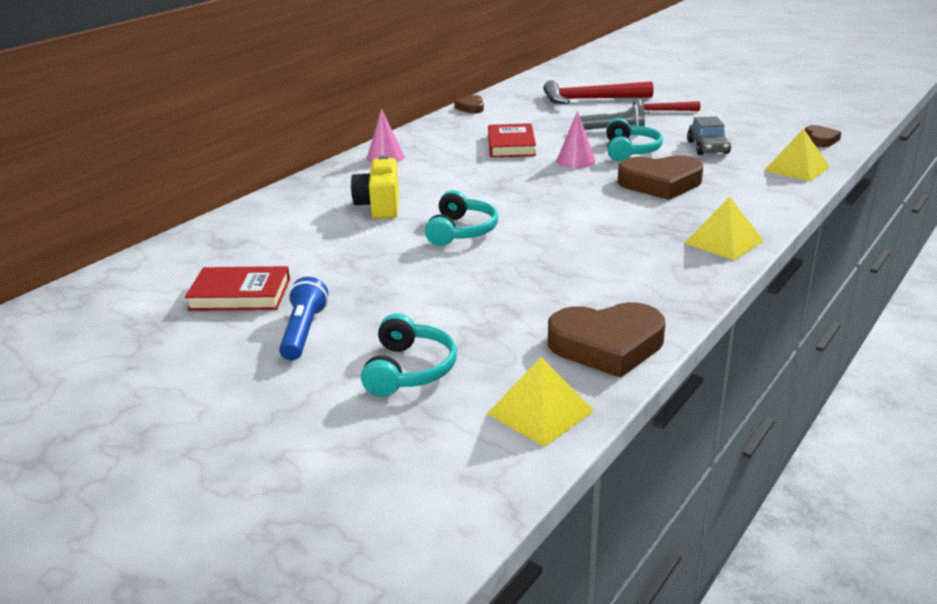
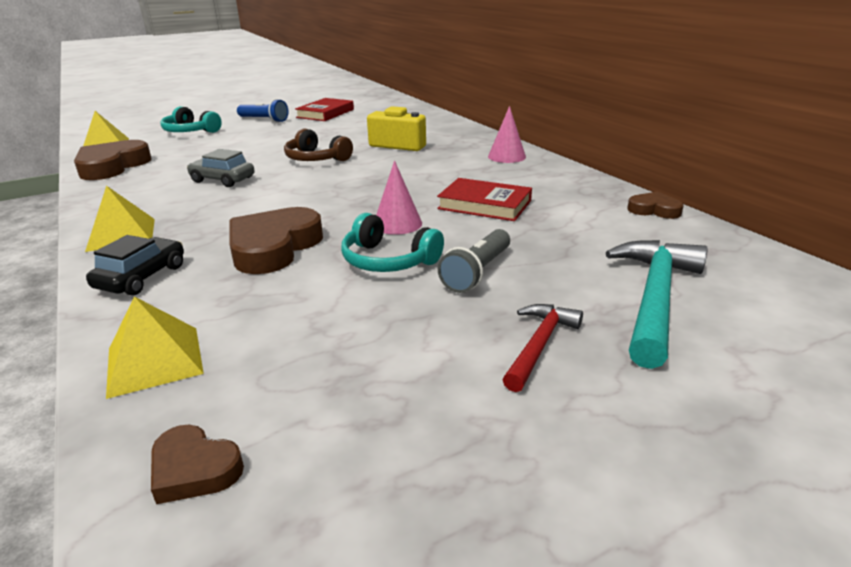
camera: 115 degrees right, 0 degrees up
turquoise headphones [425,190,498,246] -> brown headphones [284,128,353,161]
red hammer [543,80,654,104] -> turquoise hammer [606,240,708,369]
grey car [687,116,731,155] -> grey car moved to [187,149,255,187]
none -> black car [86,235,184,296]

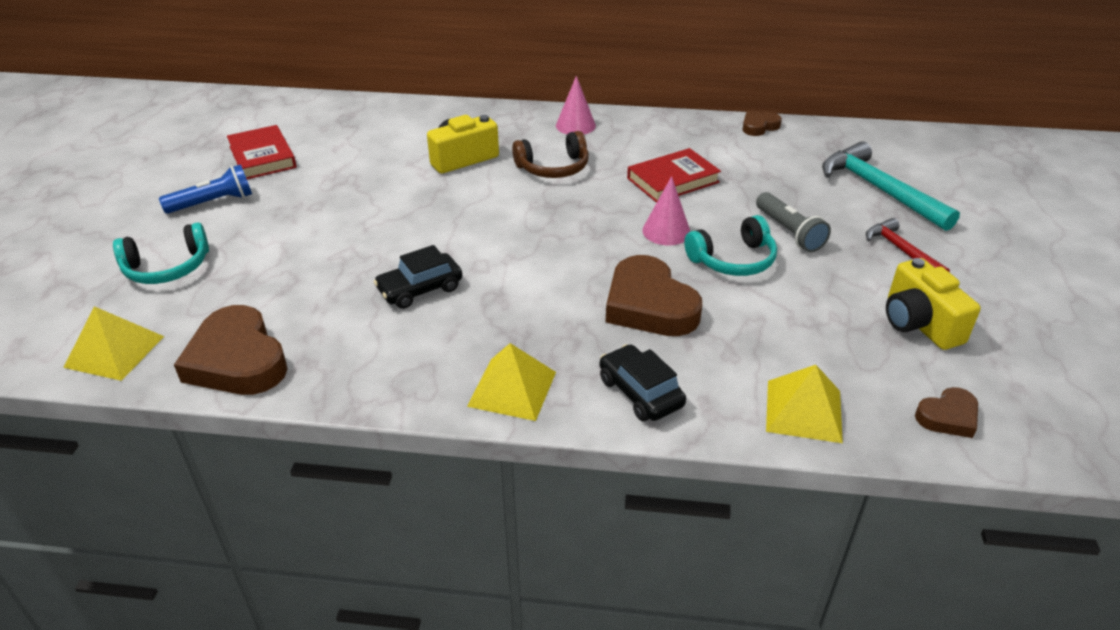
camera: 55 degrees left, 10 degrees up
grey car [187,149,255,187] -> black car [374,245,462,309]
brown headphones [284,128,353,161] -> brown headphones moved to [512,131,589,178]
none -> yellow camera [886,258,981,350]

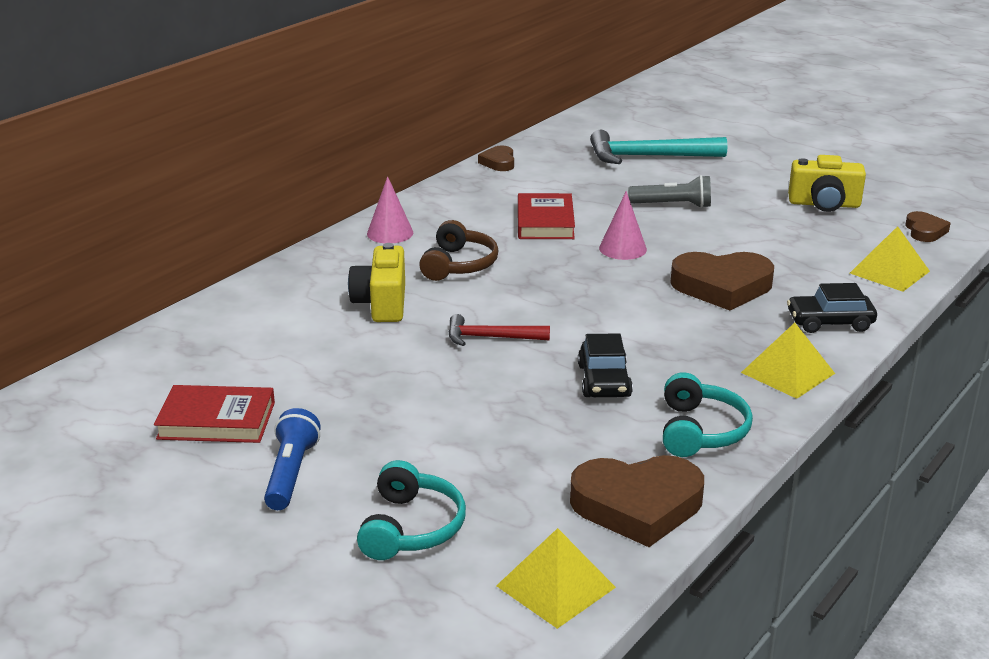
camera: 60 degrees left, 10 degrees down
turquoise headphones [684,215,777,276] -> turquoise headphones moved to [663,372,753,457]
red hammer [866,218,950,273] -> red hammer moved to [448,314,550,346]

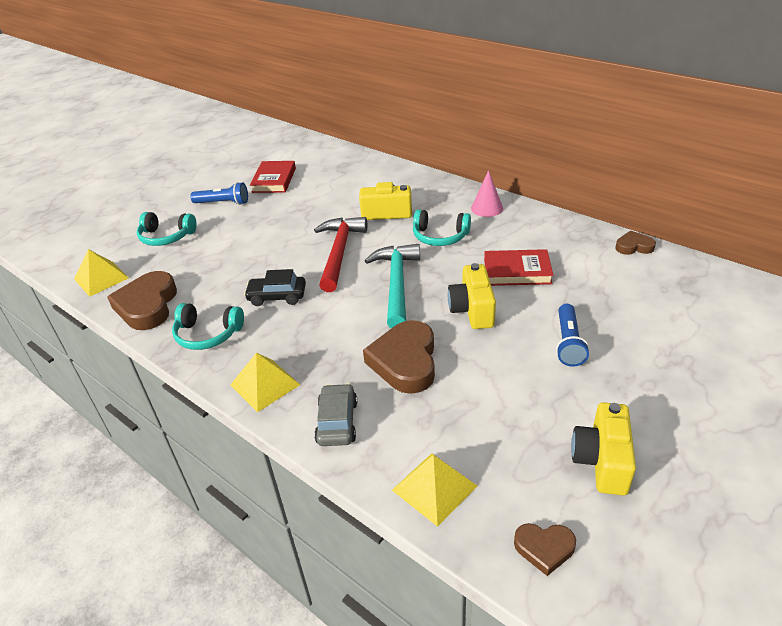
camera: 95 degrees right, 10 degrees up
brown headphones [419,220,499,281] -> turquoise headphones [413,209,471,246]
red hammer [448,314,550,346] -> red hammer [314,217,367,292], size x1.72
turquoise hammer [590,129,728,164] -> turquoise hammer moved to [365,244,420,328]
pink cone [599,191,647,260] -> yellow camera [448,263,496,329]
grey flashlight [628,175,711,208] -> blue flashlight [556,304,589,367]
black car [787,283,877,333] -> grey car [314,383,357,446]

